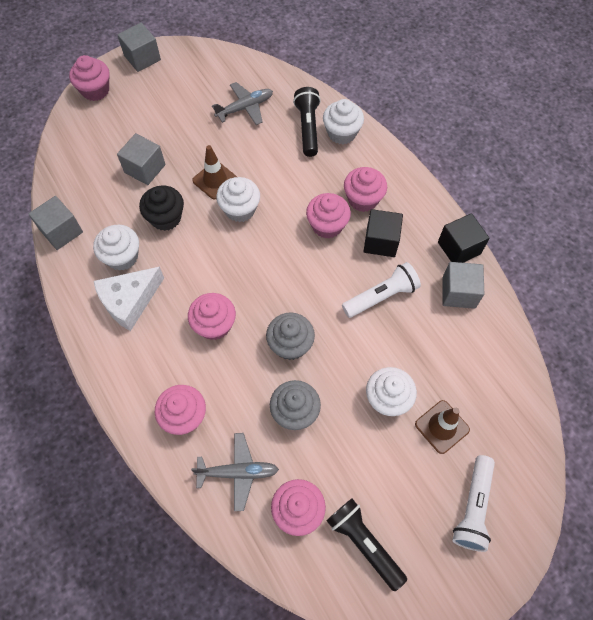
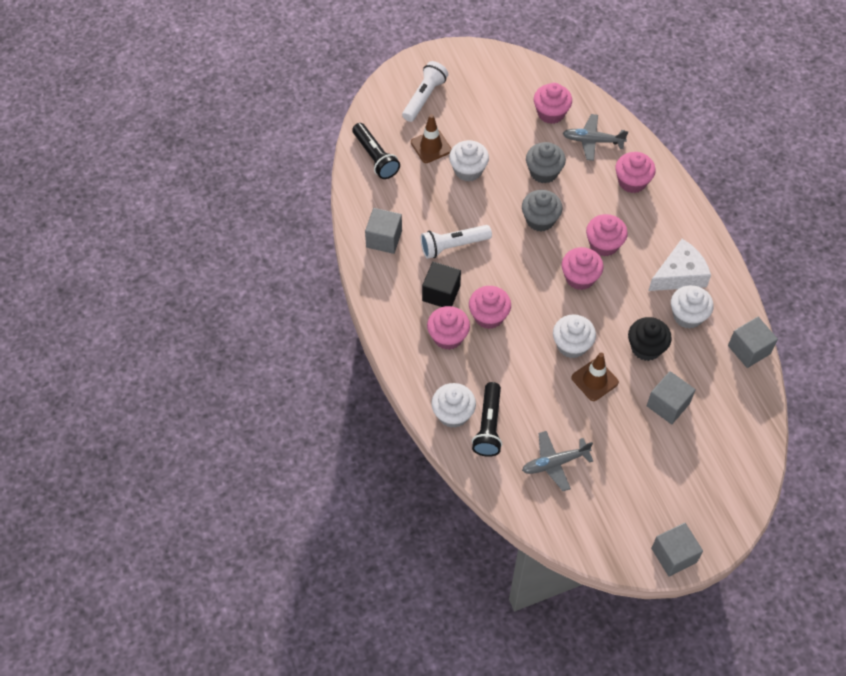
camera: 170 degrees left, 5 degrees down
pink cupcake [69,55,110,101] -> pink cupcake moved to [562,247,604,290]
black flashlight [327,499,407,591] -> black flashlight moved to [352,123,400,179]
black cube [438,213,490,263] -> none

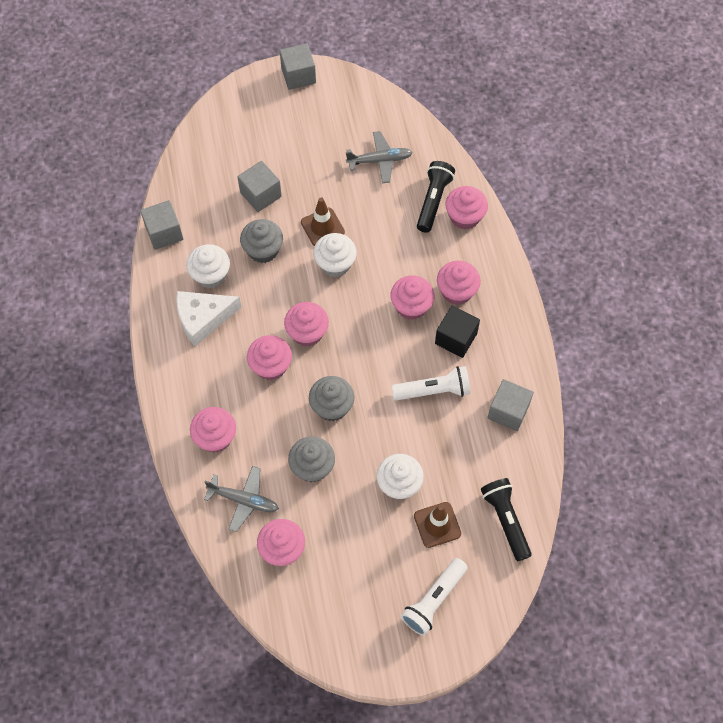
camera: 170 degrees left, 5 degrees up
white cupcake [431,383,476,428] -> pink cupcake [445,186,488,230]
black cupcake [628,317,672,361] -> grey cupcake [240,219,283,263]

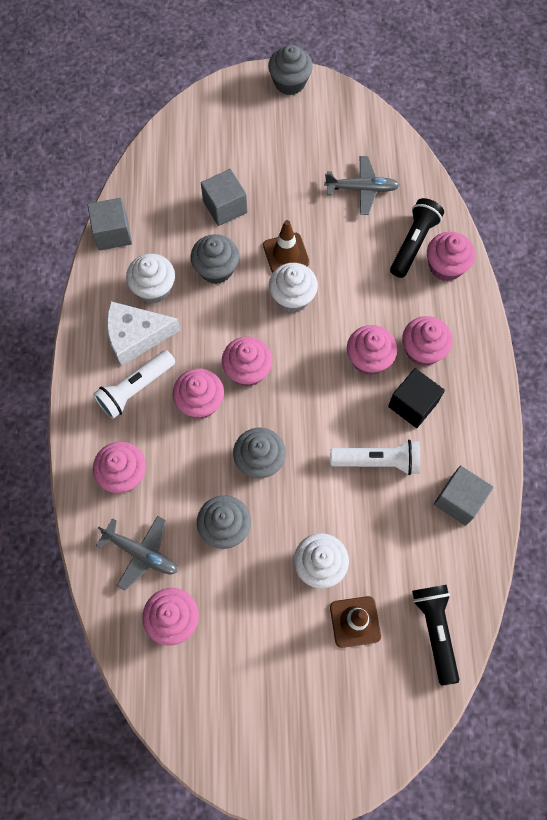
camera: 10 degrees right, 5 degrees up
grey cube [280,43,316,90] -> grey cupcake [268,45,313,95]
white flashlight [401,558,468,636] -> white flashlight moved to [93,350,175,419]

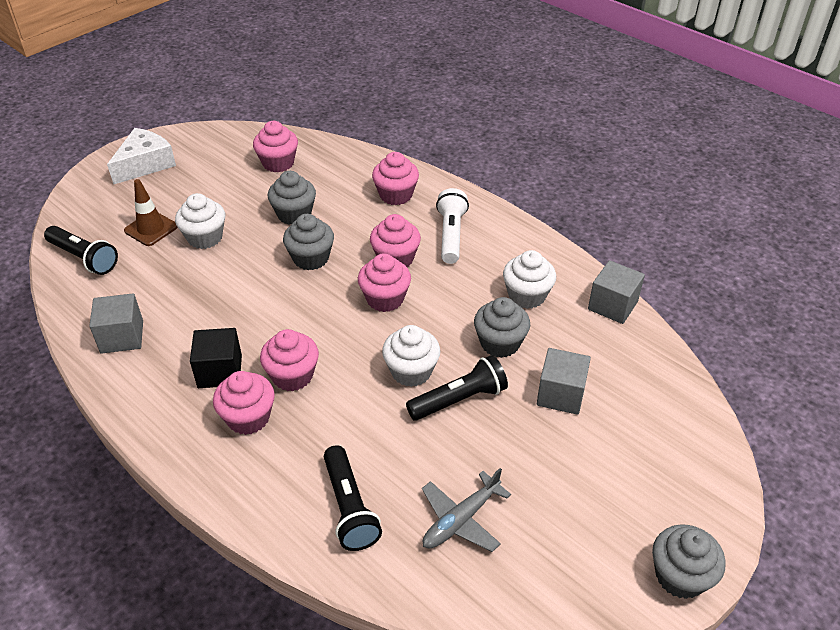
camera: 135 degrees right, 25 degrees down
grey plane [96,516,177,591] -> none
white cheese [107,301,181,366] -> white cheese moved to [107,128,176,184]
brown traffic cone [263,220,309,273] -> black flashlight [406,355,508,421]
white flashlight [330,440,420,475] -> none
pink cupcake [427,232,475,281] -> none

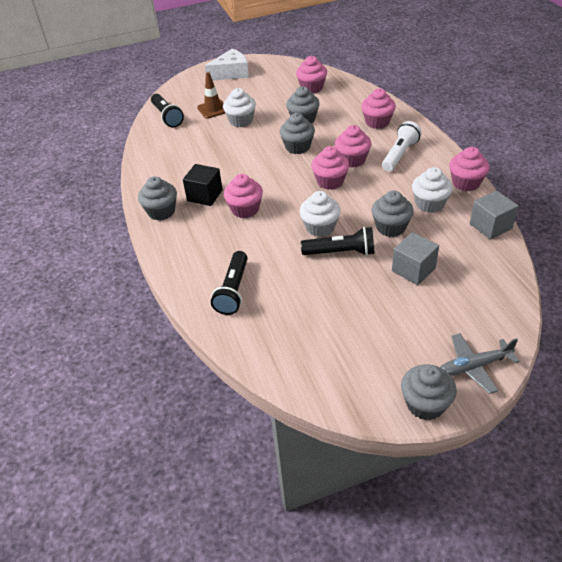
camera: 30 degrees right, 0 degrees up
grey cube [89,293,143,354] -> none
pink cupcake [213,371,275,435] -> pink cupcake moved to [449,147,489,191]
grey plane [422,468,511,552] -> grey plane moved to [440,333,520,394]
none -> grey cupcake [138,176,177,221]

